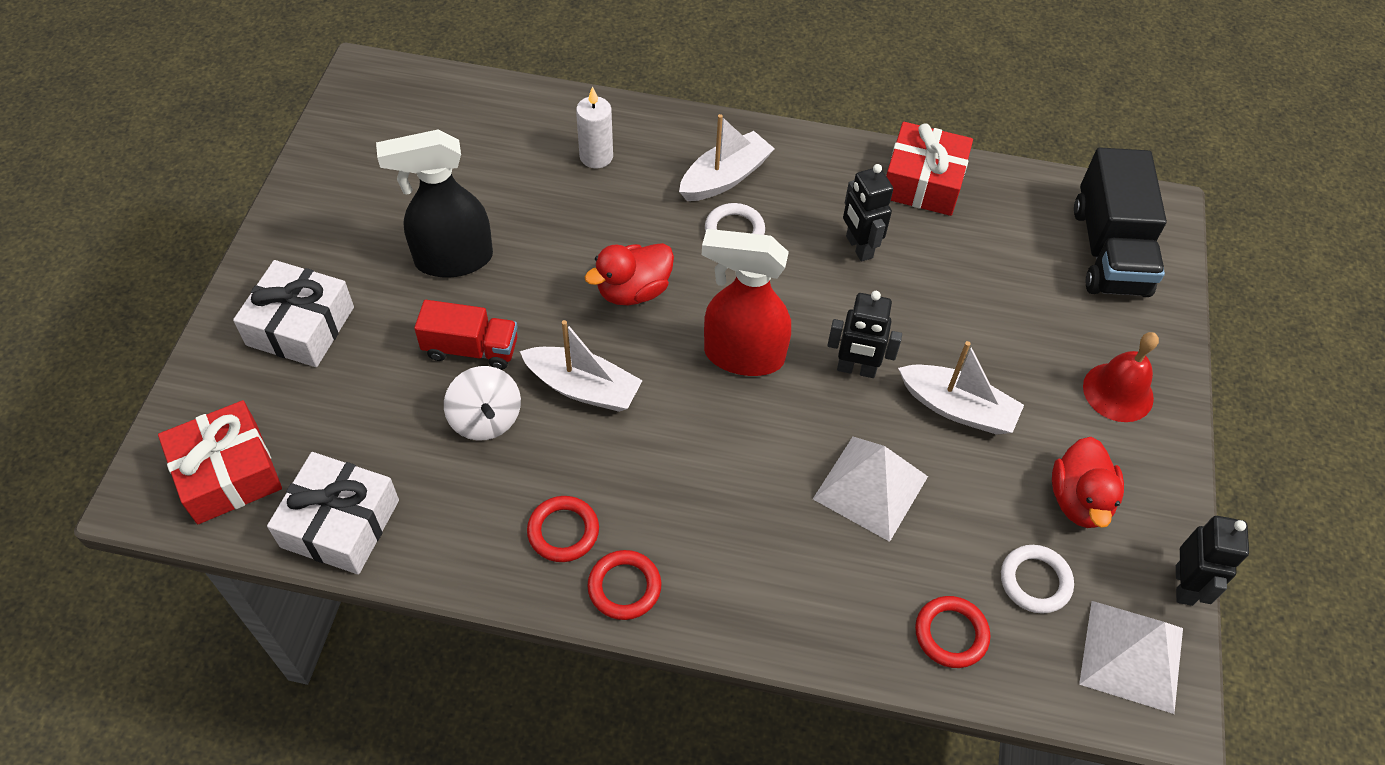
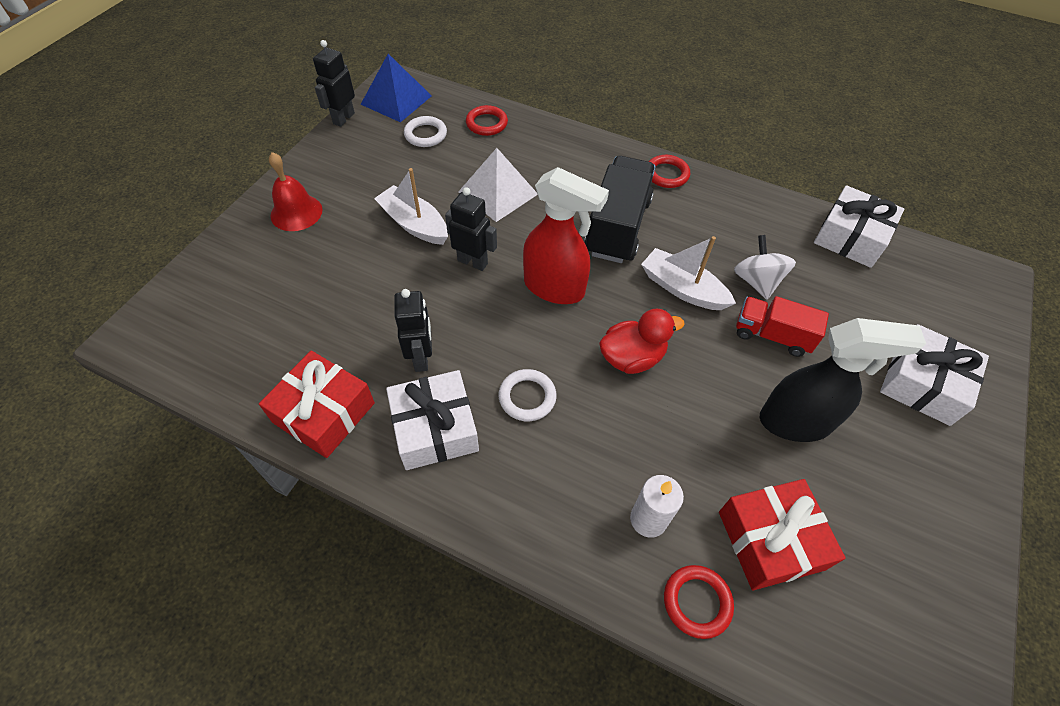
camera: 165 degrees left, 0 degrees up
red gift [158,400,282,524] -> red gift moved to [719,479,845,590]
red ring [527,496,599,562] -> red ring moved to [664,565,734,639]
white boat [679,114,775,201] -> none
red duck [1052,437,1124,528] -> none
black truck [1074,148,1167,297] -> black truck moved to [584,156,655,263]
white pyramid [1079,601,1183,714] -> blue pyramid [360,54,432,122]
none -> white gift [386,370,479,470]

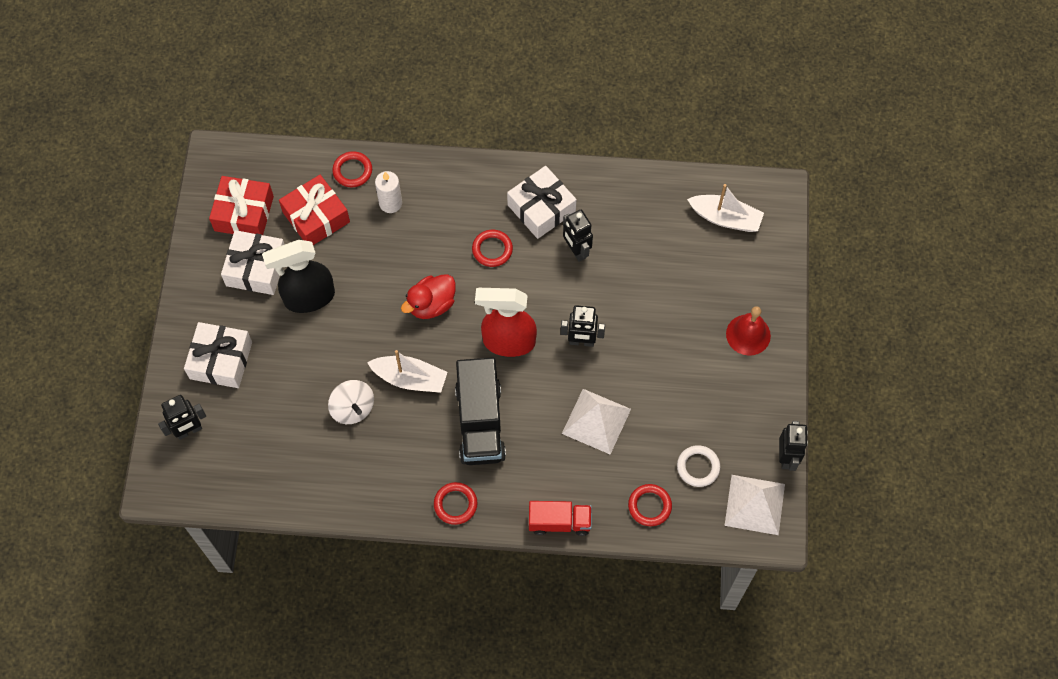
camera: 160 degrees right, 10 degrees up
red gift [259,350,375,458] -> red gift moved to [209,176,274,235]
blue pyramid [360,54,432,122] -> white pyramid [725,475,785,535]
white boat [374,168,448,245] -> white boat moved to [687,184,764,232]
white ring [499,369,557,421] -> red ring [472,230,513,267]
red truck [736,296,829,357] -> red truck moved to [529,501,592,536]
white gift [814,185,904,268] -> white gift moved to [221,230,285,295]
none -> black robot [158,395,206,440]

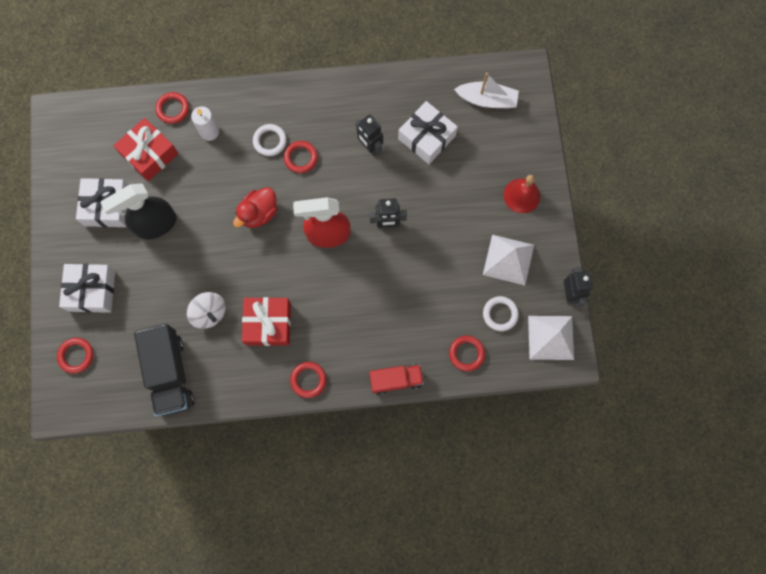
camera: 10 degrees left, 10 degrees up
black robot [158,395,206,440] -> red ring [57,338,94,374]
red gift [209,176,274,235] -> red gift moved to [242,297,291,346]
white boat [367,350,447,393] -> none
black truck [455,357,506,465] -> black truck moved to [134,324,195,417]
white gift [507,166,577,239] -> white gift moved to [398,101,458,164]
white pyramid [562,389,631,454] -> white pyramid moved to [483,235,534,285]
none -> white ring [253,124,287,156]

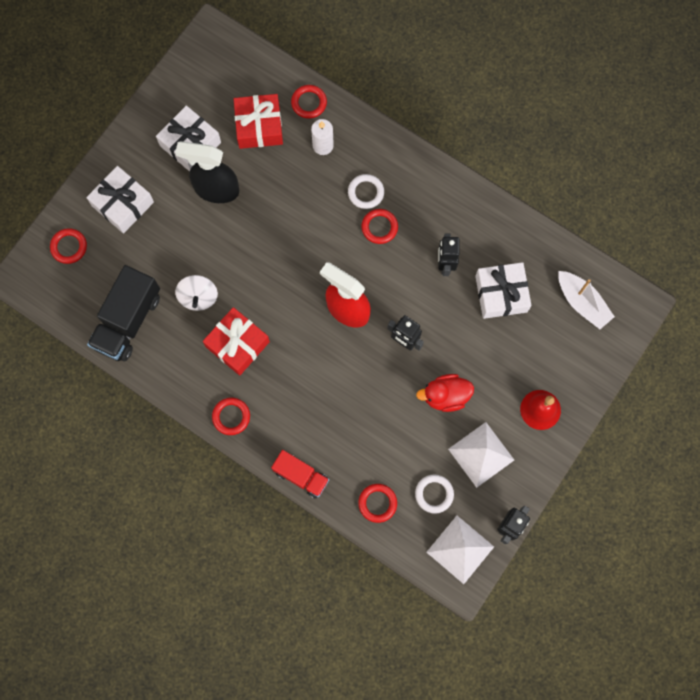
camera: 40 degrees right, 0 degrees up
red duck [233,187,277,228] -> red duck moved to [416,374,474,412]

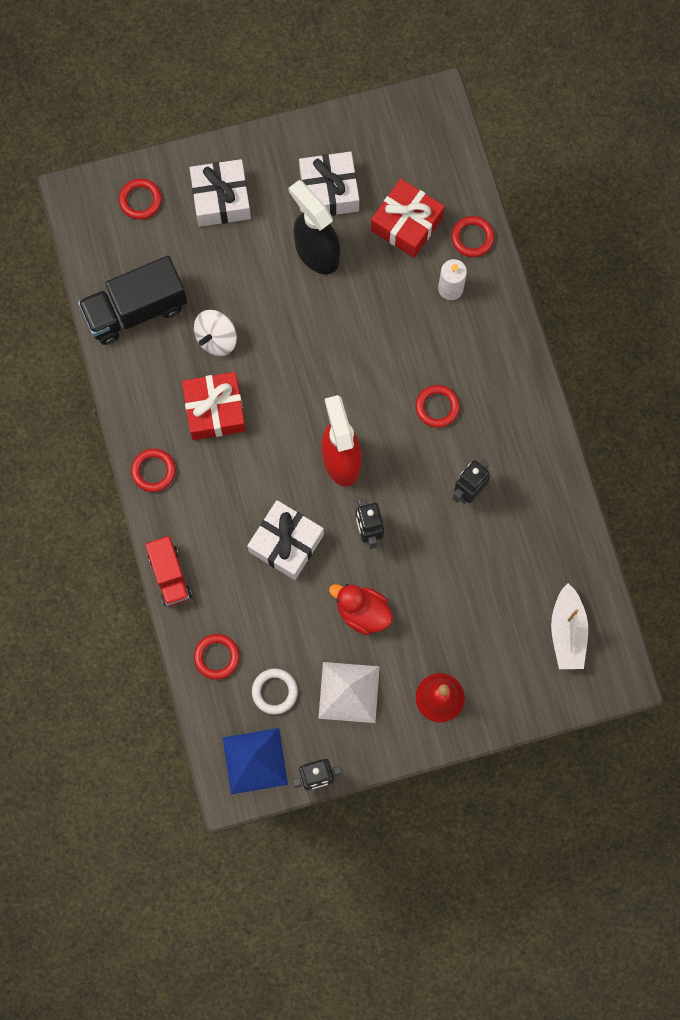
camera: 40 degrees right, 0 degrees up
white ring [348,174,384,209] -> none
white pyramid [426,516,494,584] -> blue pyramid [222,728,288,794]
white gift [475,262,532,319] -> white gift moved to [247,500,324,580]

